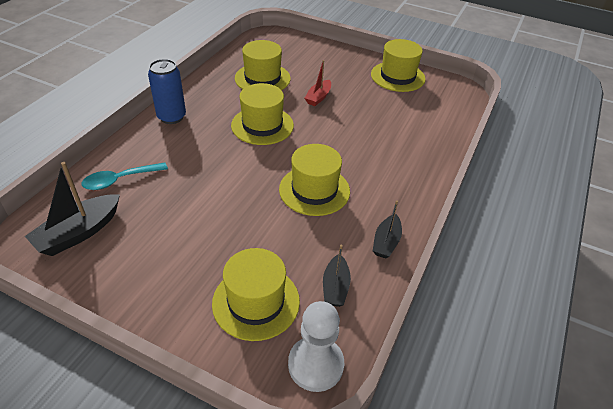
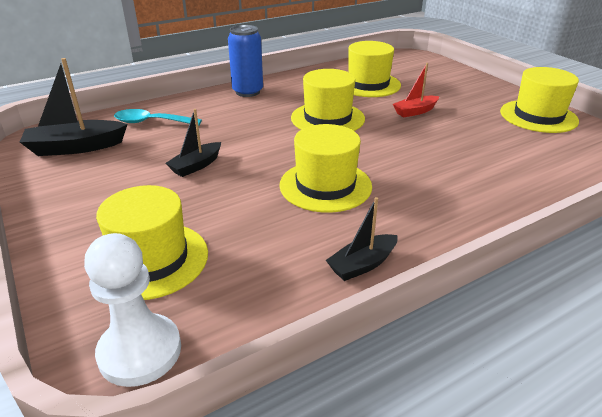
camera: 35 degrees right, 10 degrees down
black boat [323,245,351,307] -> black boat moved to [165,109,221,177]

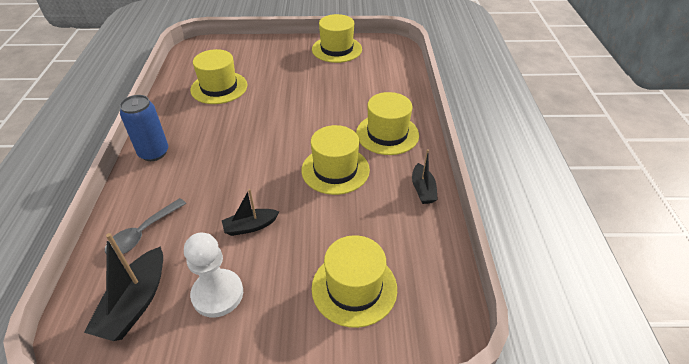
camera: 60 degrees left, 10 degrees up
white pawn [84,233,181,387] -> white pawn moved to [184,233,243,317]
turquoise spoon [114,109,202,126] -> grey spoon [105,198,187,255]
black boat [165,109,221,177] -> black boat turned 90 degrees clockwise [222,189,279,236]
yellow hat [291,69,365,131] -> yellow hat moved to [356,92,419,155]
red boat [393,63,439,118] -> none

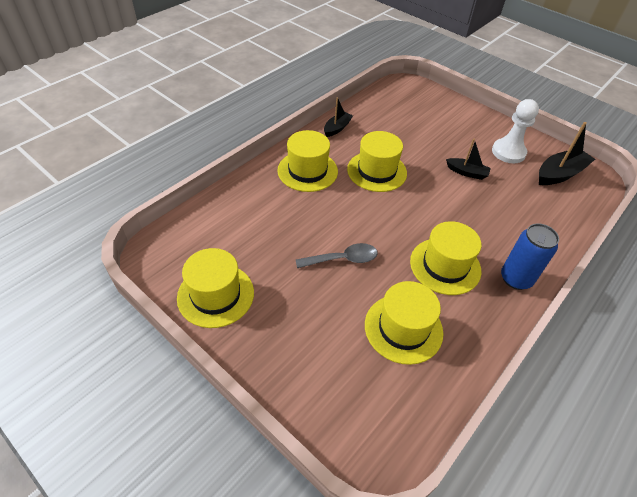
camera: 140 degrees left, 5 degrees up
grey spoon [105,198,187,255] -> grey spoon moved to [296,243,378,268]
yellow hat [311,235,397,328] -> yellow hat moved to [410,221,482,295]

